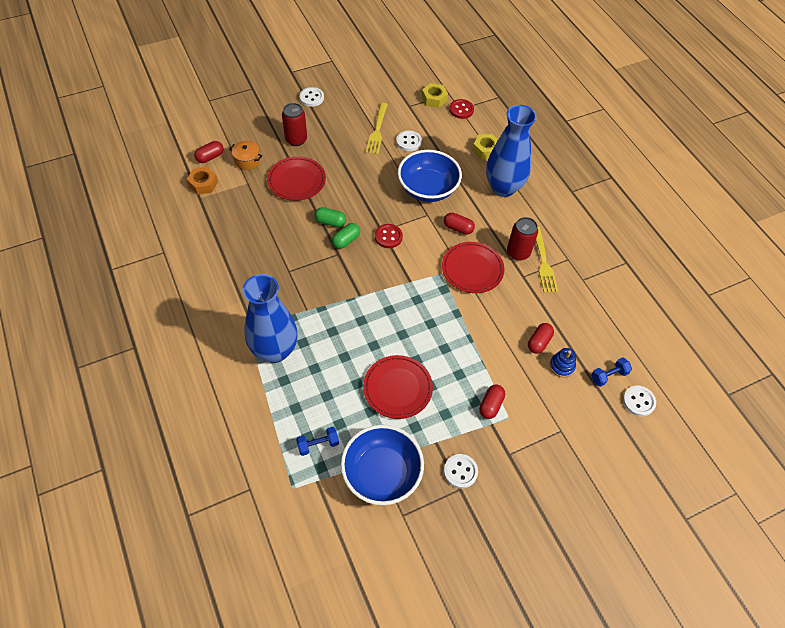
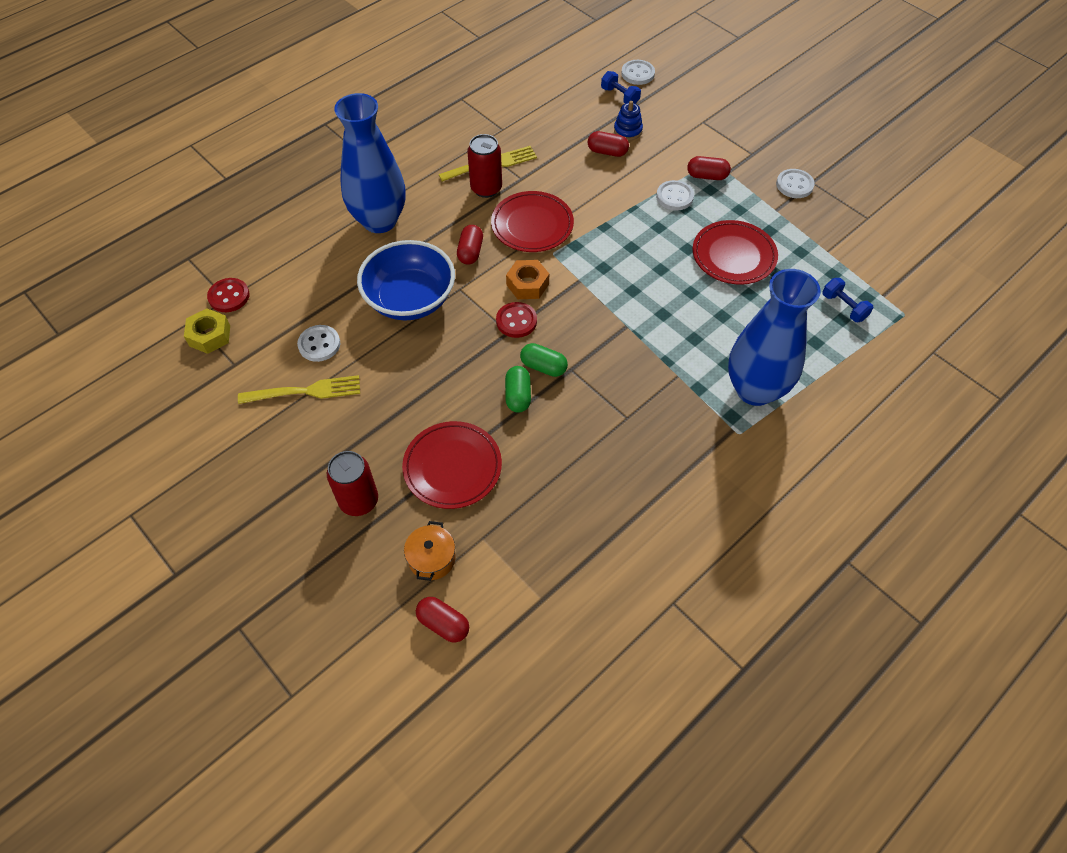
camera: 105 degrees left, 0 degrees up
orange nut [187,167,218,195] -> orange nut moved to [506,260,549,299]
white button [299,87,324,107] -> white button moved to [656,180,694,211]
blue bowl [341,425,424,505] -> none
yellow nut [472,134,498,159] -> none

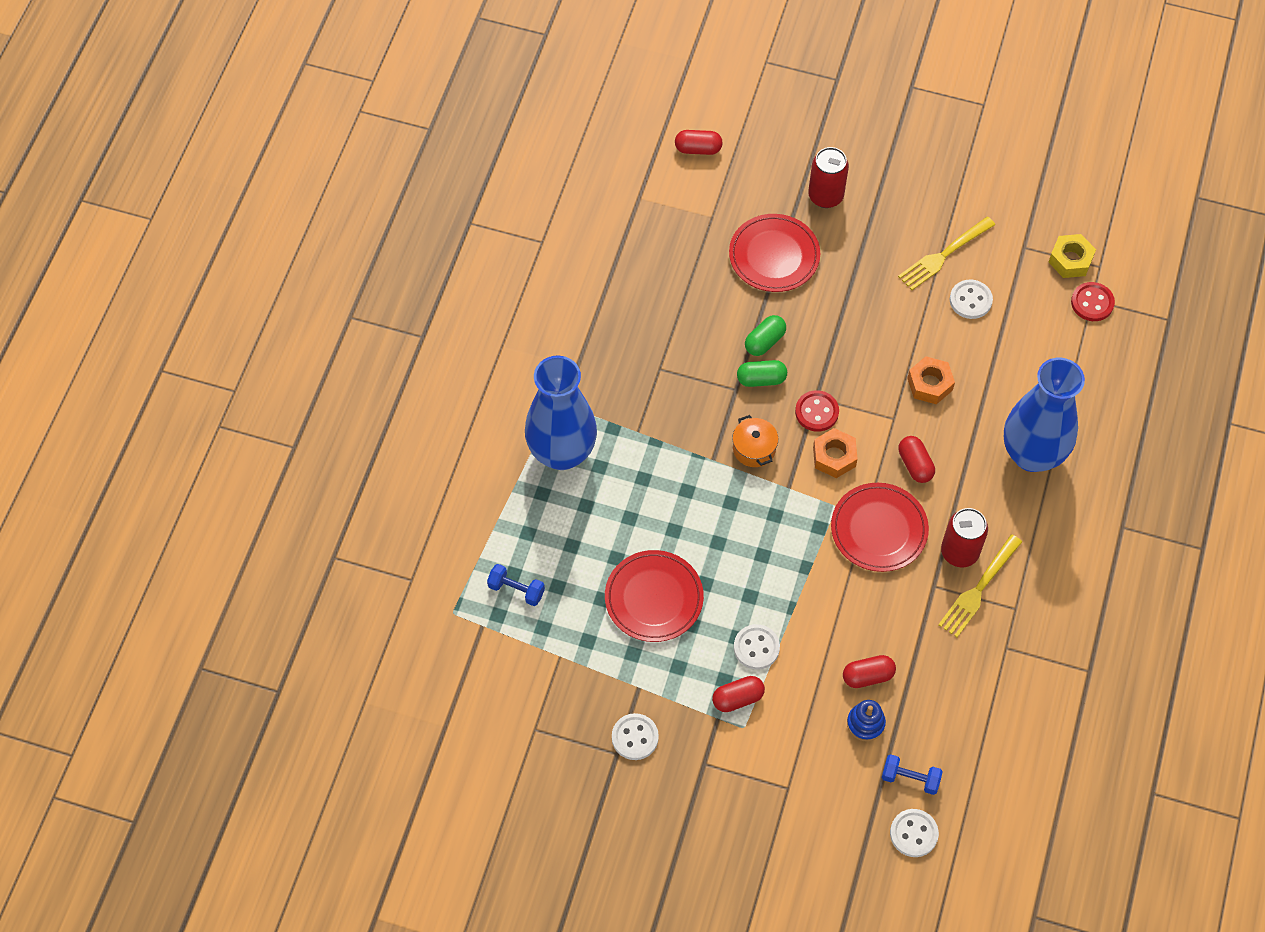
camera: 150 degrees right, 5 degrees up
blue bowl [357,240,455,320] -> orange nut [907,356,955,405]
orange pot [404,521,456,581] -> orange pot moved to [732,415,778,467]
green capsule [505,366,531,413] -> green capsule turned 75 degrees clockwise [745,315,786,356]

